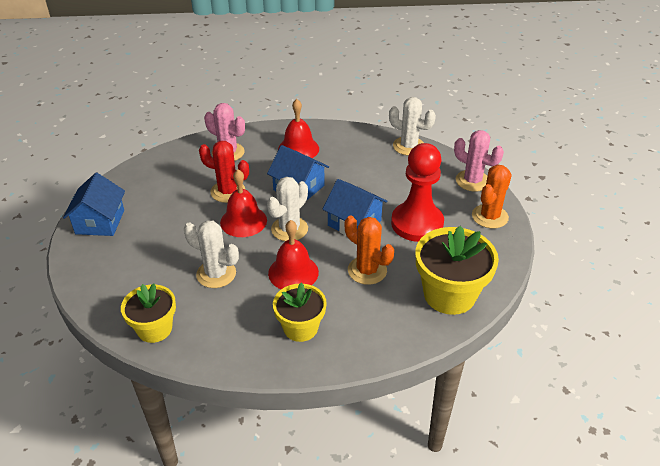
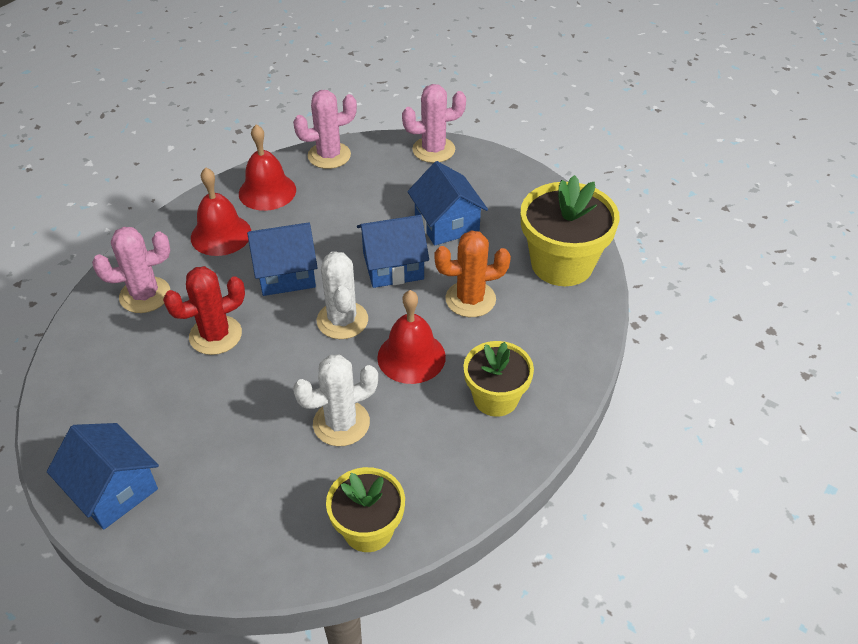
camera: 50 degrees left, 5 degrees up
red bell [220,169,267,237] -> red bell moved to [239,124,296,211]
white cactus [389,97,436,156] -> pink cactus [293,90,357,169]
red pawn [391,143,444,242] -> blue house [407,161,488,246]
orange cactus [472,165,512,229] -> none

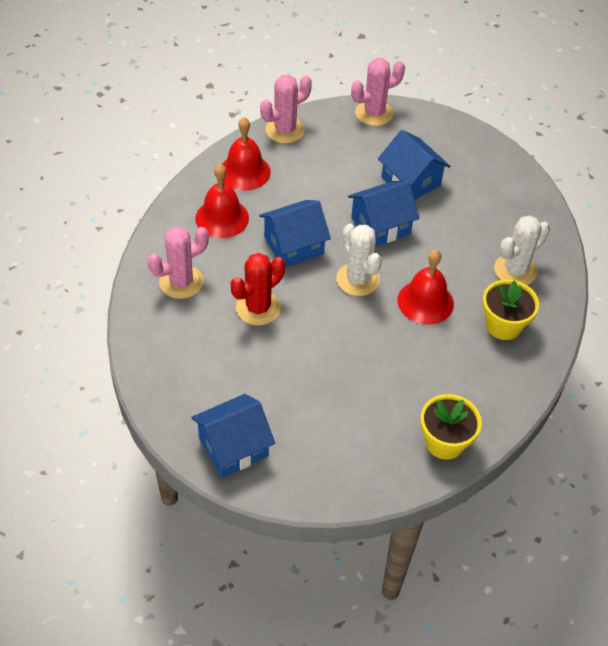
camera: 15 degrees left, 5 degrees up
blue house [47,423,159,530] -> blue house turned 60 degrees counterclockwise [191,394,275,477]
white cactus [293,355,378,446] -> white cactus moved to [494,216,550,285]
orange cactus [434,230,511,317] -> none
yellow flower pot [521,175,620,286] -> none

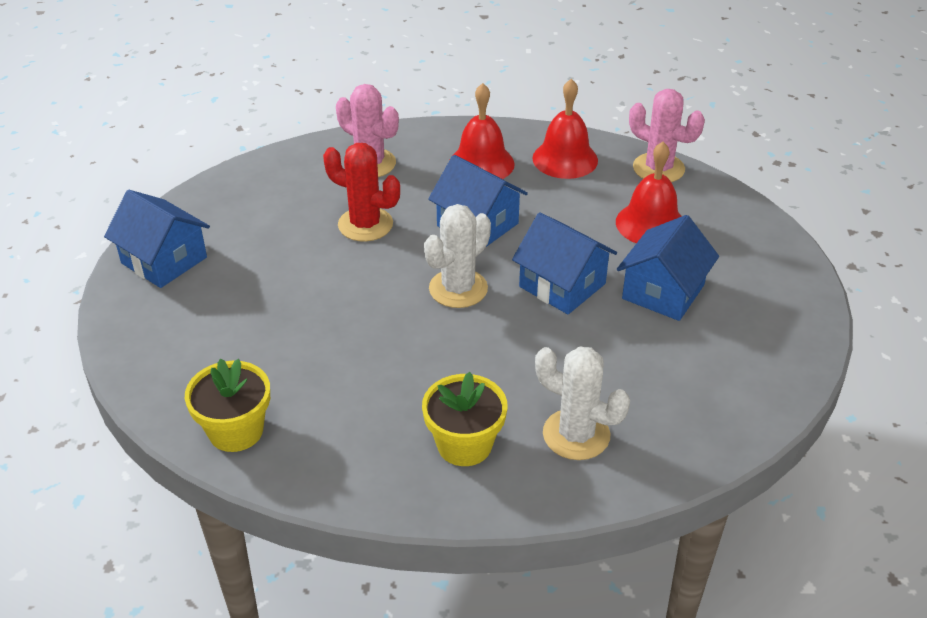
camera: 70 degrees right, 10 degrees down
pink cactus [351,58,405,126] -> none
red bell [398,250,454,325] -> red bell moved to [616,142,682,243]

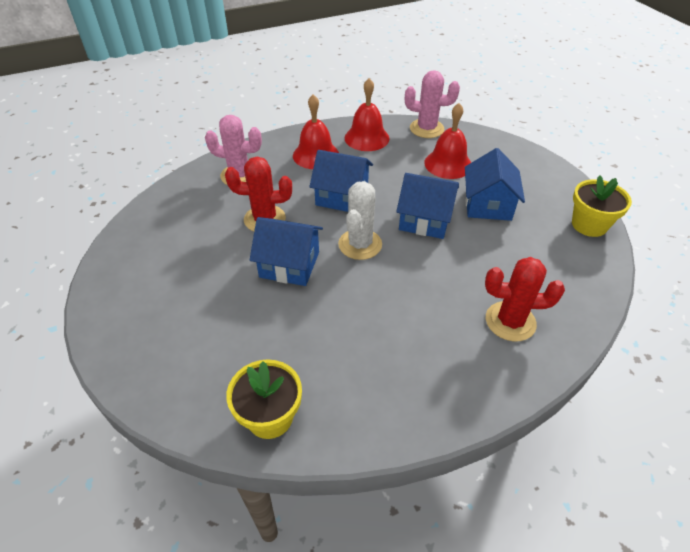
camera: 25 degrees left, 5 degrees up
blue house [104,190,210,288] -> blue house moved to [250,217,323,286]
yellow flower pot [422,372,507,466] -> yellow flower pot moved to [572,175,632,237]
white cactus [535,346,630,460] -> red cactus [485,257,565,342]

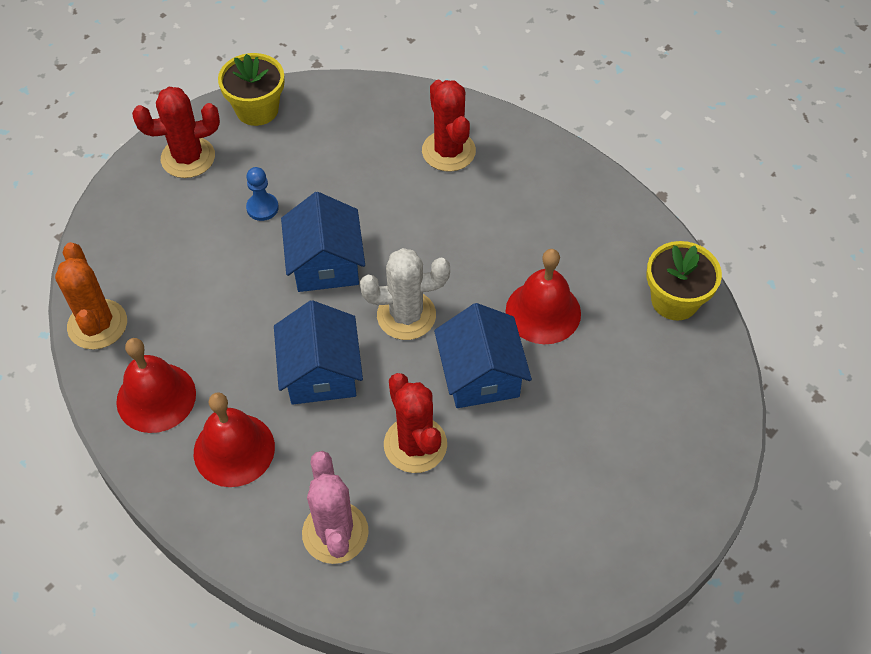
camera: 115 degrees left, 10 degrees up
pink cactus [405,70,460,138] -> orange cactus [55,242,127,350]
red bell [424,103,471,179] -> red bell moved to [506,249,581,344]
blue house [465,148,525,221] -> blue pawn [246,167,279,221]
none -> red cactus [132,87,220,178]

